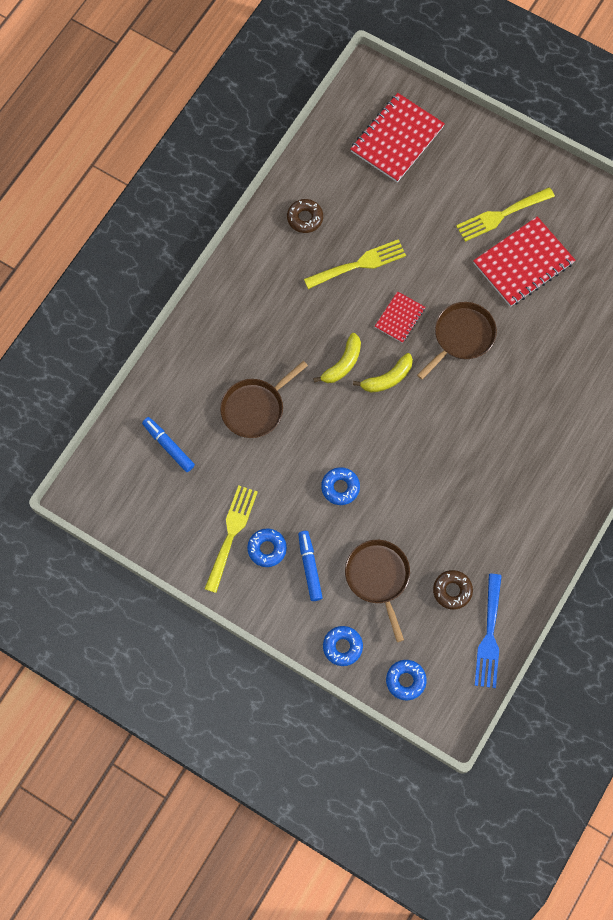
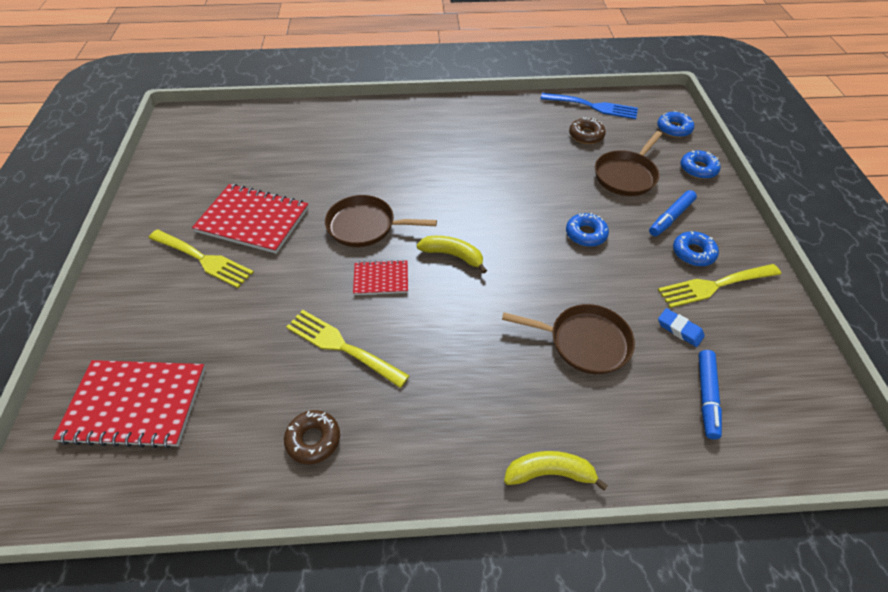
camera: 125 degrees left, 20 degrees down
yellow banana [313,333,361,383] -> yellow banana moved to [504,451,608,491]
blue fork [475,574,502,688] -> blue fork turned 45 degrees clockwise [541,93,638,119]
none -> blue eraser [658,308,705,347]

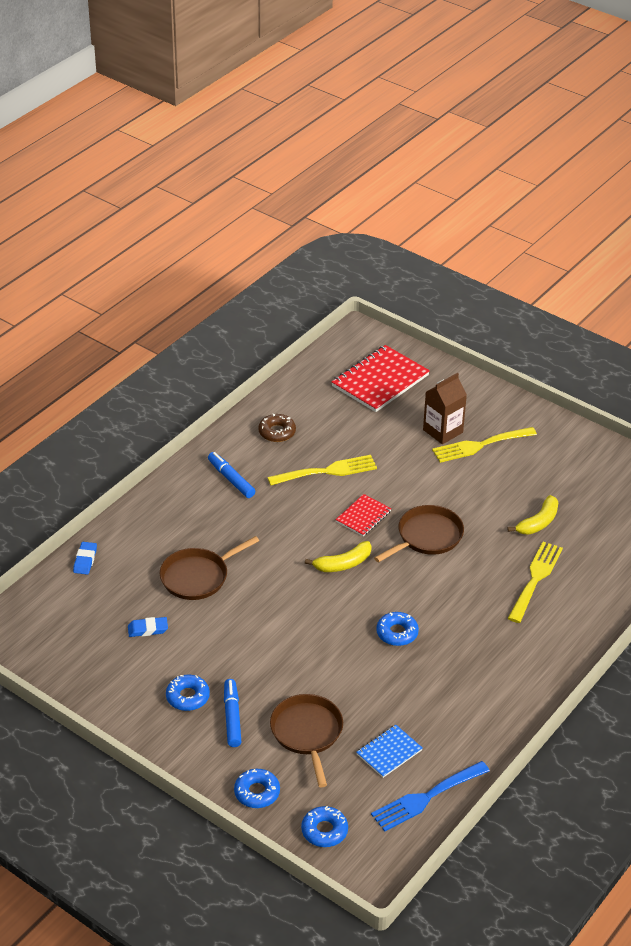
camera: 130 degrees right, 10 degrees down
red notebook [192,184,308,254] -> none
yellow banana [504,451,608,491] -> yellow banana moved to [507,495,559,535]
blue donut [566,212,609,247] -> blue donut moved to [376,612,419,646]
brown donut [569,117,606,144] -> blue notebook [356,725,422,778]
yellow fork [658,264,781,308] -> yellow fork moved to [508,542,563,623]
blue marker [699,350,722,439] -> blue marker moved to [208,452,255,498]
none -> blue eraser [73,542,97,575]
none -> brown carton [423,373,467,444]

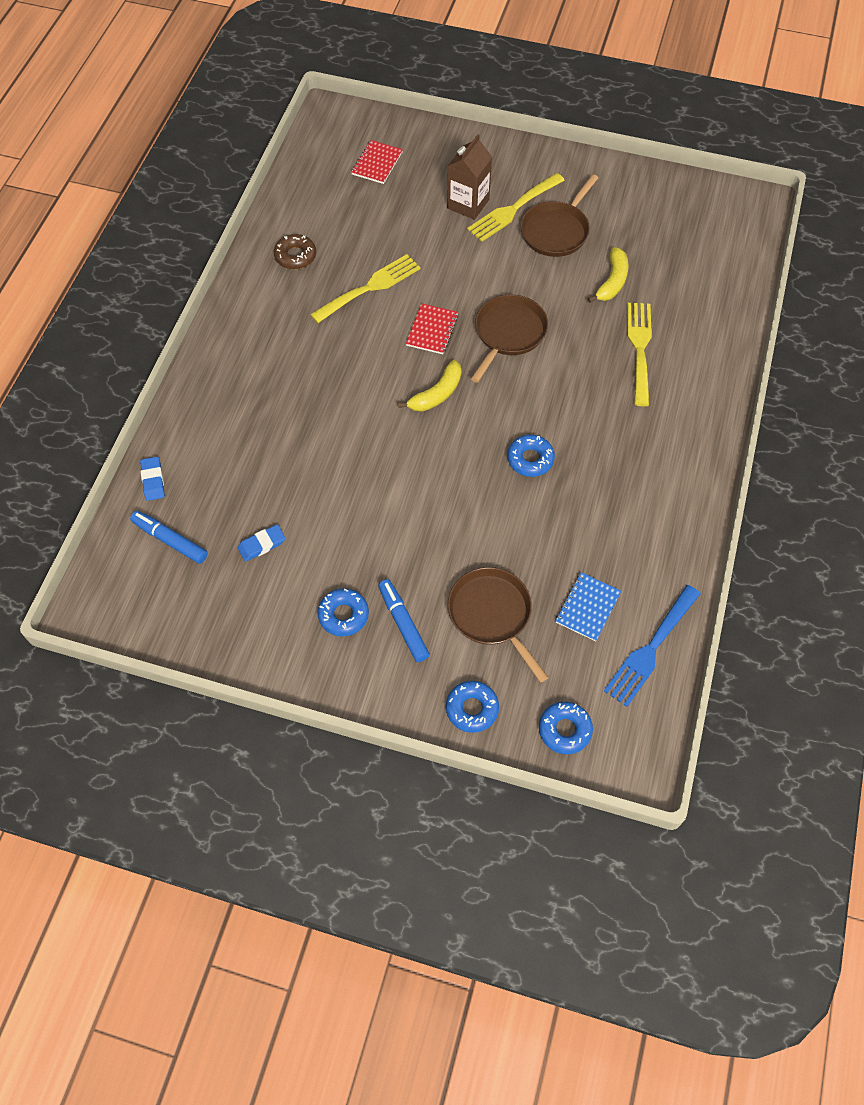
camera: 20 degrees left, 20 degrees up
brown pan [160,536,259,600] -> brown pan moved to [520,174,598,257]
blue marker [208,452,255,498] -> blue marker moved to [130,511,208,564]
red notebook [331,345,430,412] -> red notebook [351,140,403,184], size x0.54

